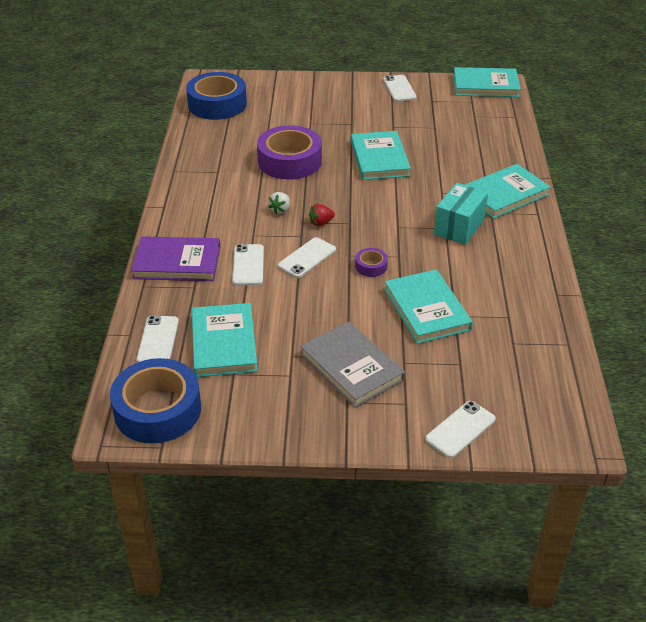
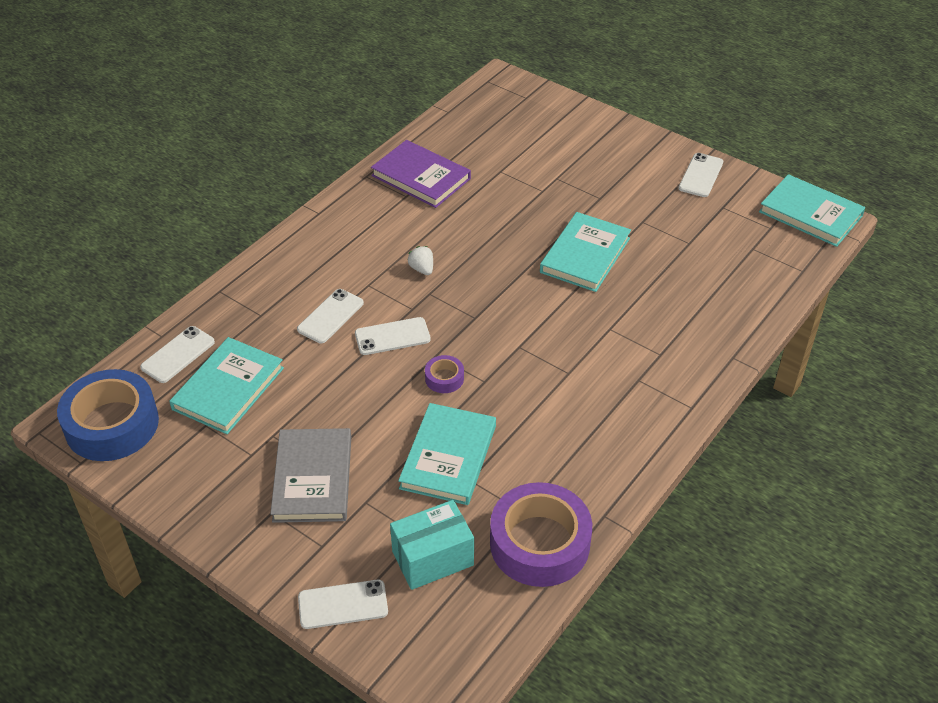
camera: 35 degrees right, 5 degrees up
purple book [131,236,220,281] -> purple book moved to [371,140,471,208]
blue tape [186,72,247,120] -> none
purple tape [257,125,322,179] -> purple tape moved to [490,482,592,587]
white strawberry [268,192,290,214] -> white strawberry turned 90 degrees clockwise [407,246,433,275]
red strawberry [309,204,335,226] -> none
turquoise box [434,183,488,245] -> turquoise box moved to [390,500,474,590]
turquoise book [465,164,551,219] -> none

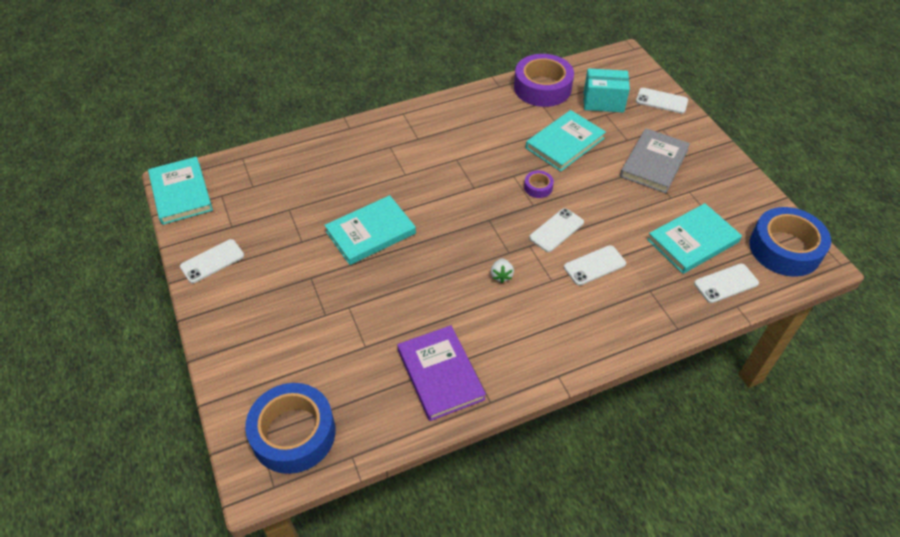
camera: 150 degrees left, 5 degrees up
white phone [355,317,431,355] -> white phone turned 60 degrees counterclockwise [529,208,584,252]
none -> blue tape [245,383,336,474]

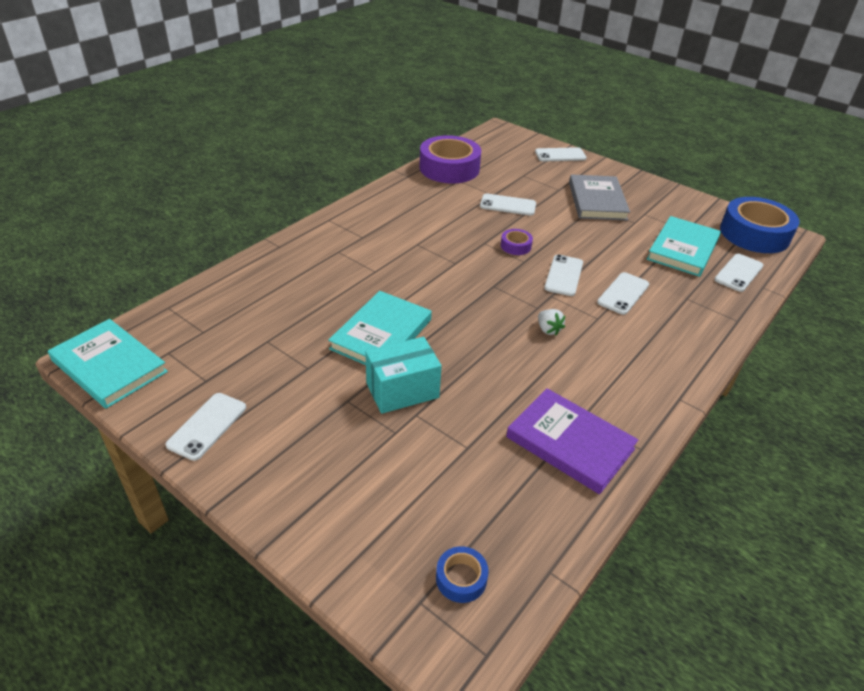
camera: 30 degrees left, 10 degrees down
blue tape [245,383,336,474] -> blue tape [436,546,489,603], size x0.44
turquoise book [526,110,606,172] -> white phone [480,193,536,216]
turquoise box [584,68,630,113] -> turquoise box moved to [365,337,442,414]

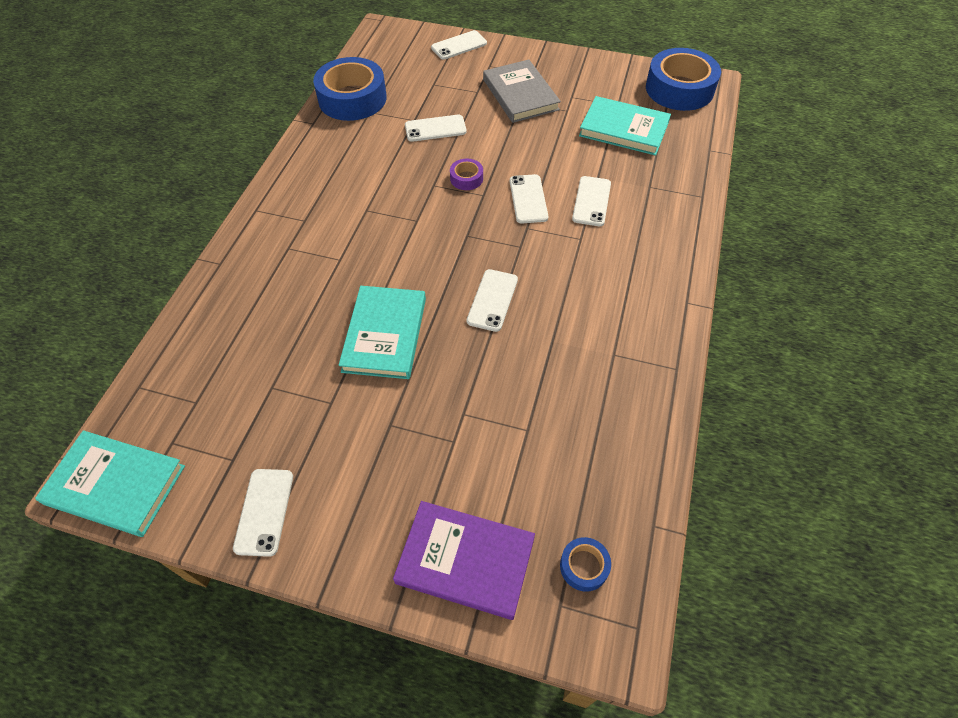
camera: 20 degrees left, 15 degrees up
turquoise box [365,337,442,414] -> none
purple tape [420,135,481,183] -> blue tape [313,57,387,121]
purple book [506,388,638,494] -> purple book moved to [393,501,535,620]
white strawberry [538,309,565,336] -> none
turquoise book [647,216,721,277] -> turquoise book turned 75 degrees counterclockwise [579,96,671,156]
white phone [714,254,763,292] -> white phone moved to [467,269,518,332]

